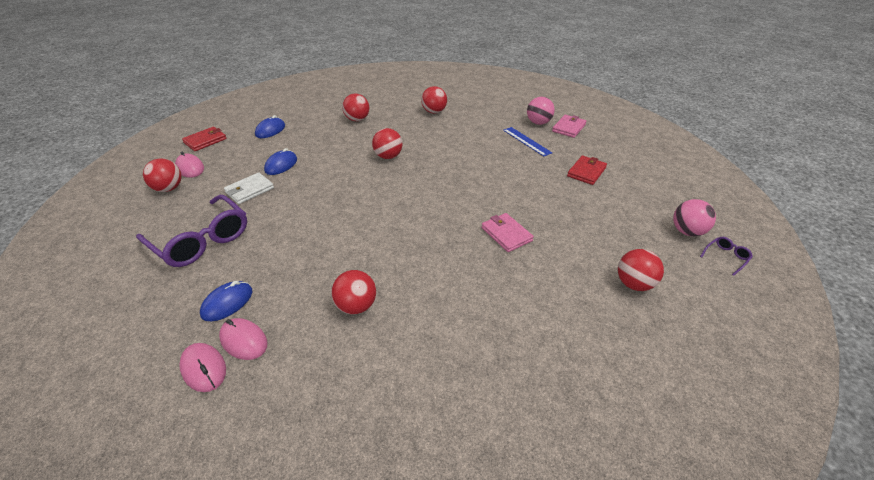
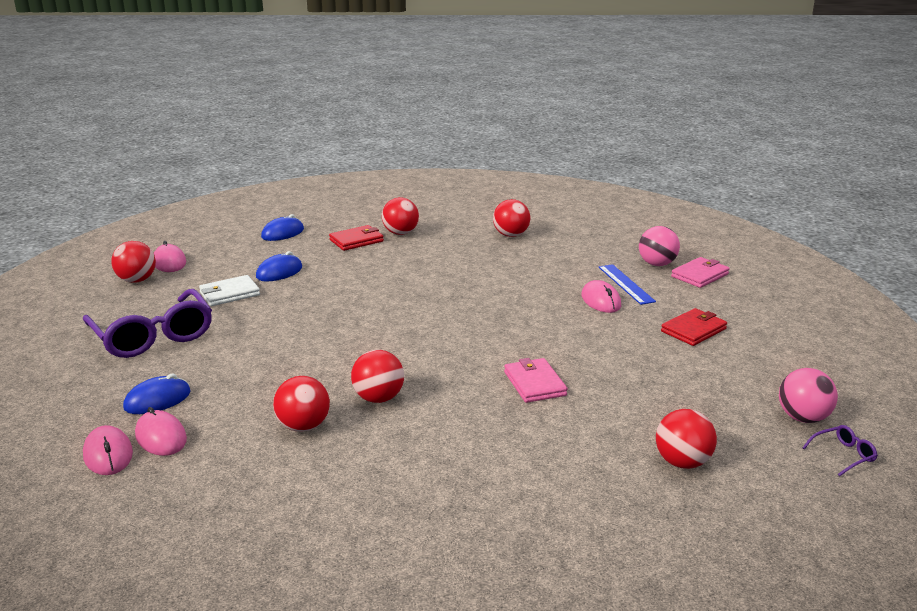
camera: 15 degrees right, 15 degrees down
red wallet [182,127,227,151] -> red wallet moved to [329,225,384,251]
red ball [372,128,403,159] -> red ball moved to [351,350,404,403]
none -> pink mouse [581,280,621,313]

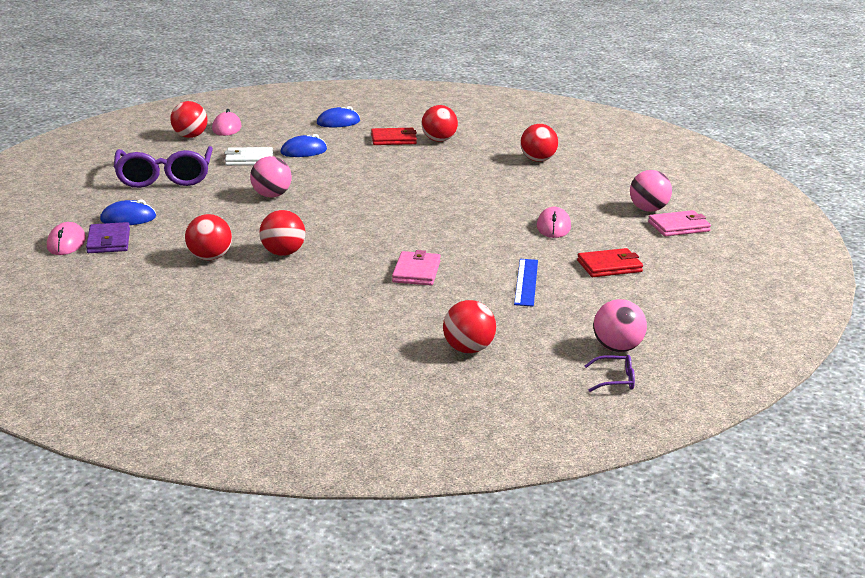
camera: 25 degrees right, 0 degrees up
pink mouse [135,407,187,456] -> purple wallet [86,222,130,253]
blue ruler [599,264,656,305] -> blue ruler moved to [514,259,538,307]
none -> pink ball [250,156,292,198]

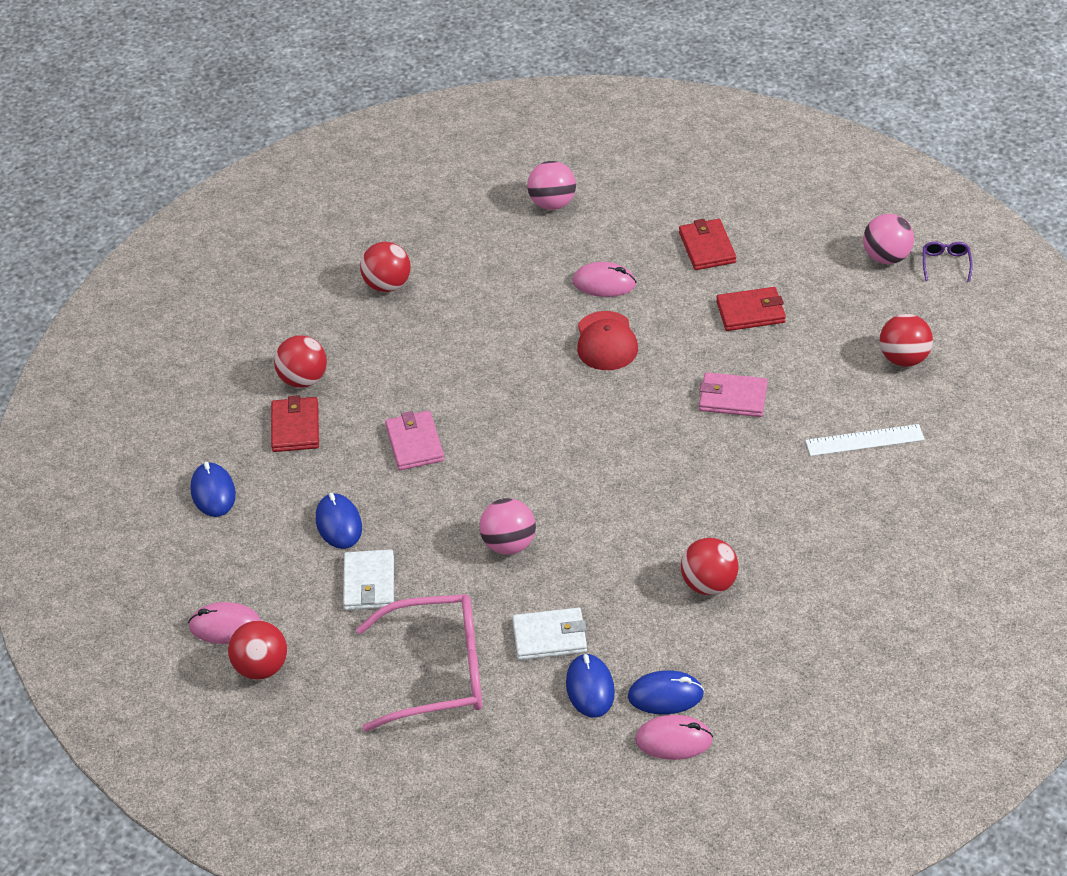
camera: 85 degrees left, 20 degrees up
purple wallet [86,222,130,253] -> blue mouse [628,670,704,714]
purple glasses [114,146,213,188] -> pink glasses [356,594,482,731]
red ball [259,210,306,256] -> none
blue ruler [514,259,538,307] -> red wallet [716,287,786,331]
pink wallet [648,210,711,236] -> pink wallet moved to [385,411,444,470]
none -> white wallet [512,608,587,660]
none -> red cap [577,311,638,370]
none -> white ruler [805,424,925,456]

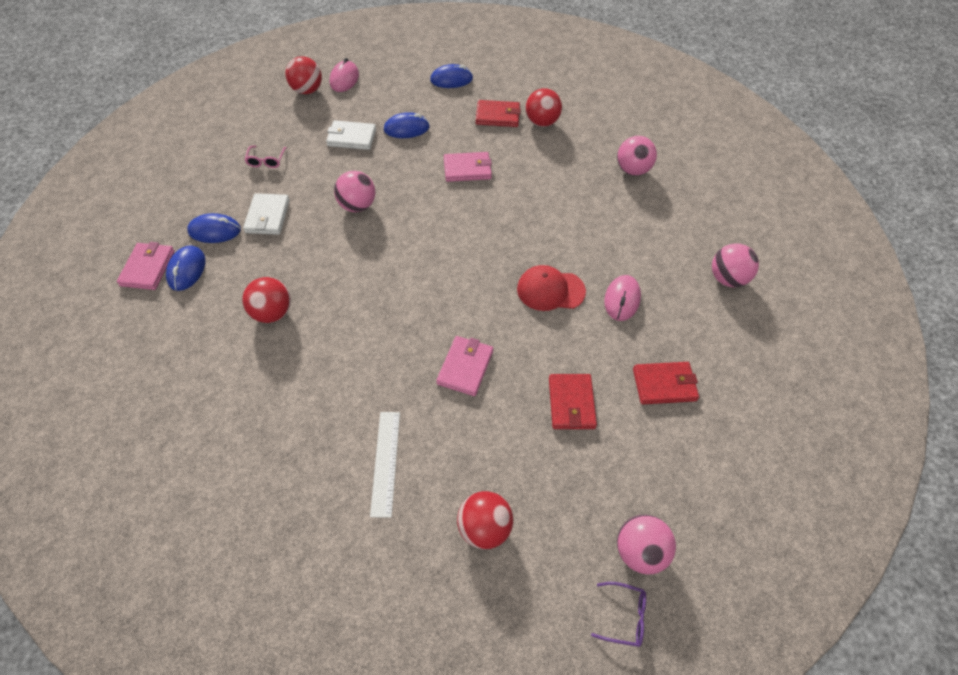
camera: 95 degrees right, 10 degrees up
pink glasses [356,594,482,731] -> pink glasses [245,146,287,168], size x0.40
red ball [360,242,410,292] -> pink ball [617,136,657,176]
pink mouse [635,715,713,760] -> pink wallet [117,242,175,290]

